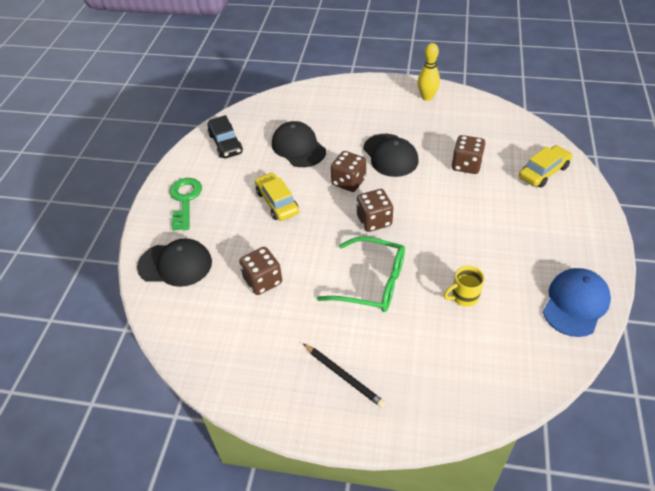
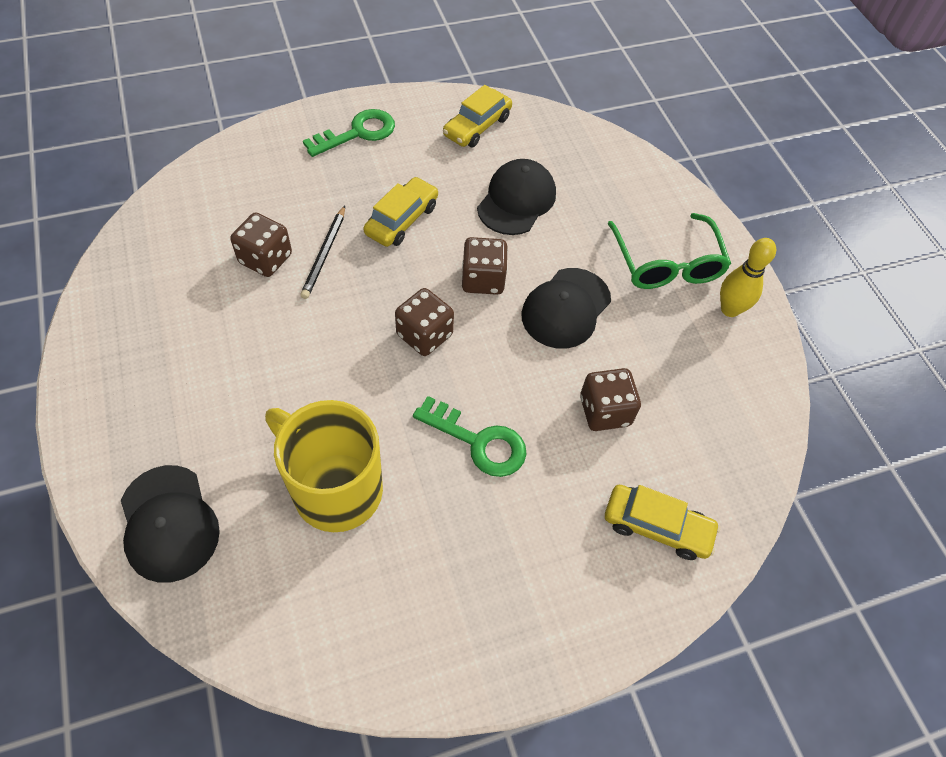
camera: 55 degrees right, 10 degrees up
black cap [137,239,212,287] -> black cap moved to [121,465,220,583]
black car [208,115,243,158] -> yellow car [443,85,512,147]
black pencil [303,344,386,408] -> black pencil moved to [300,205,345,299]
green glasses [317,236,405,312] -> green glasses moved to [608,213,731,289]
yellow mug [444,266,485,307] -> yellow mug [265,400,383,532], size x2.19
blue cap [543,268,611,337] -> none
none -> green key [413,396,526,477]

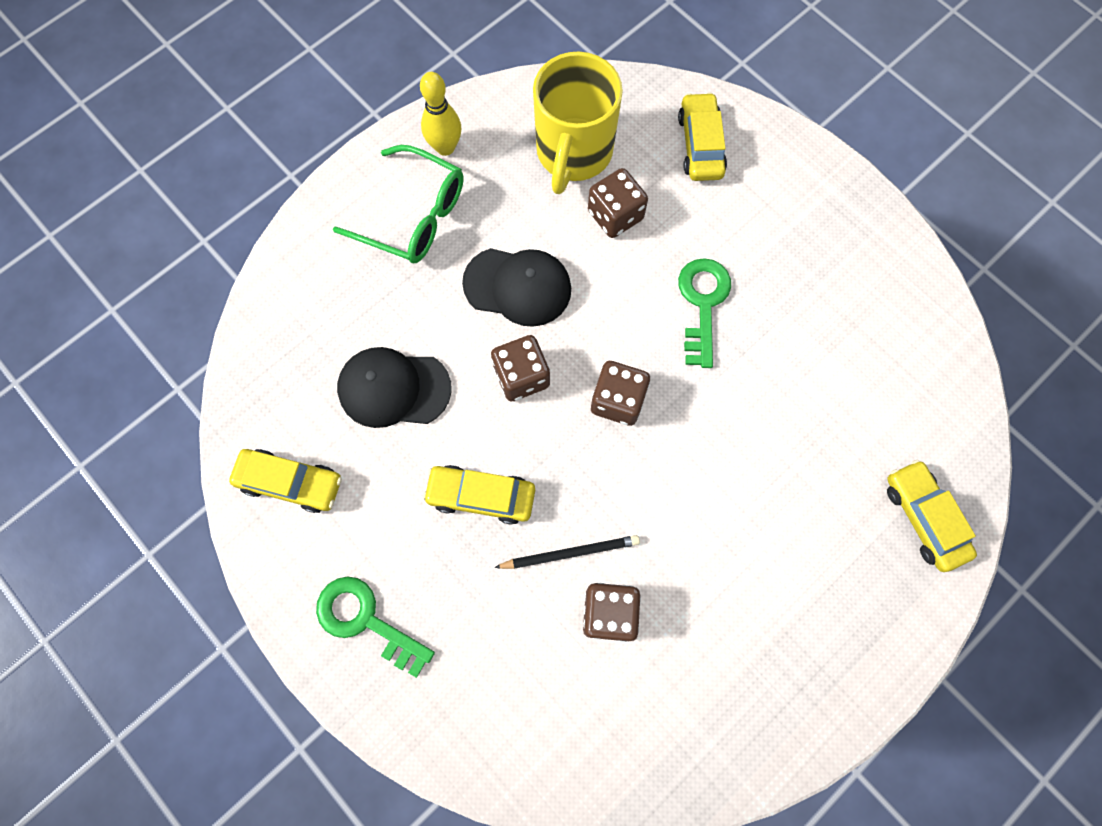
camera: 110 degrees left, 15 degrees up
black cap [121,465,220,583] -> yellow car [887,460,977,572]
yellow mug [265,400,383,532] -> yellow mug moved to [533,52,623,194]
green glasses [608,213,731,289] -> green glasses turned 60 degrees clockwise [333,145,464,263]

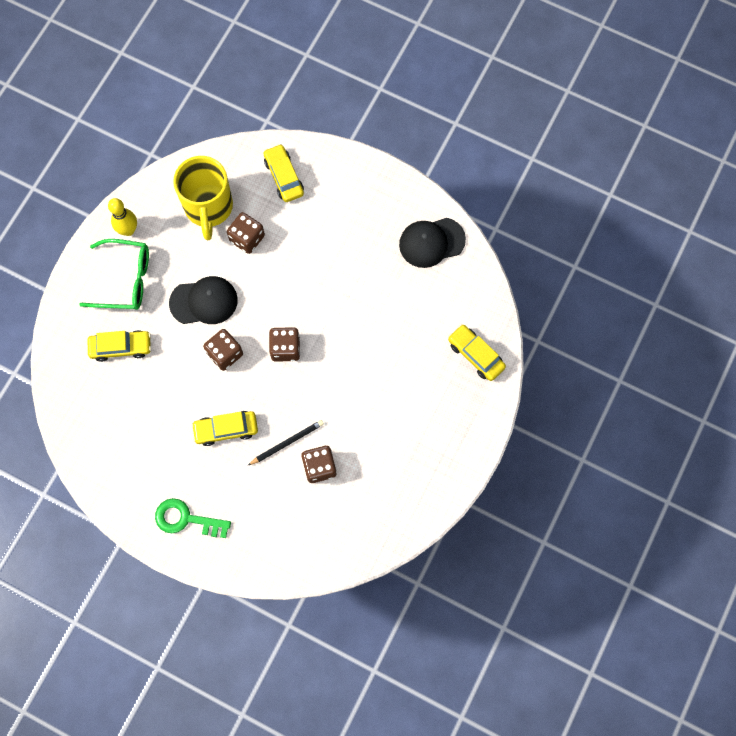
camera: 20 degrees left, 0 degrees up
yellow car [229,449,342,513] -> yellow car moved to [88,330,151,362]
black cap [337,347,452,428] -> black cap moved to [399,218,466,268]
green key [678,258,731,368] -> none

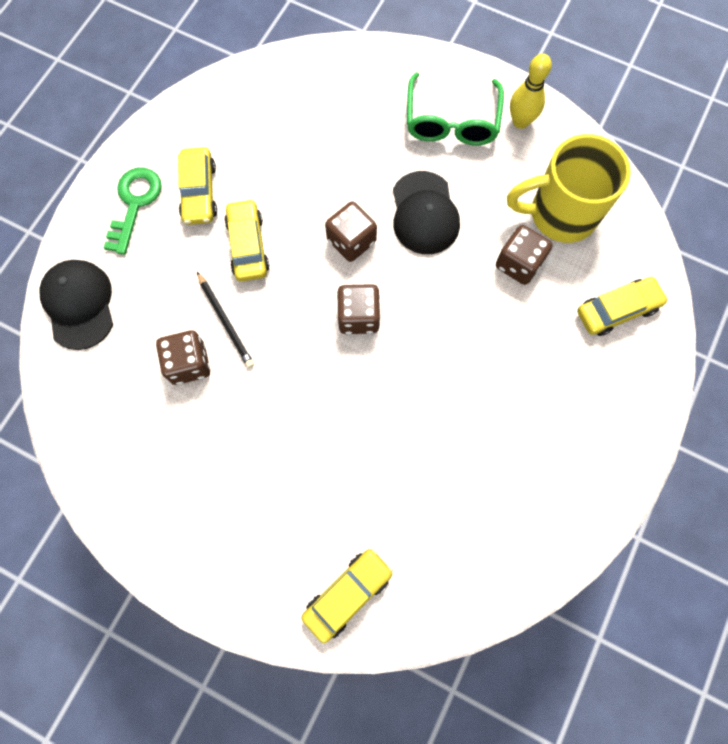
camera: 90 degrees right, 0 degrees up
yellow car [88,330,151,362] -> yellow car moved to [178,147,217,225]
black cap [399,218,466,268] -> black cap moved to [39,260,113,350]

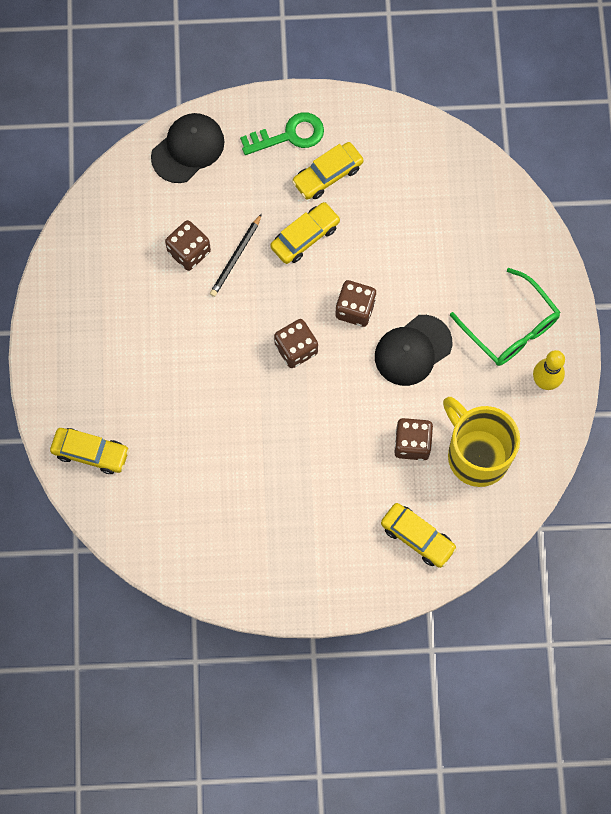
camera: 60 degrees right, 0 degrees up
green glasses [407,72,504,146] -> green glasses turned 105 degrees counterclockwise [450,268,560,366]

